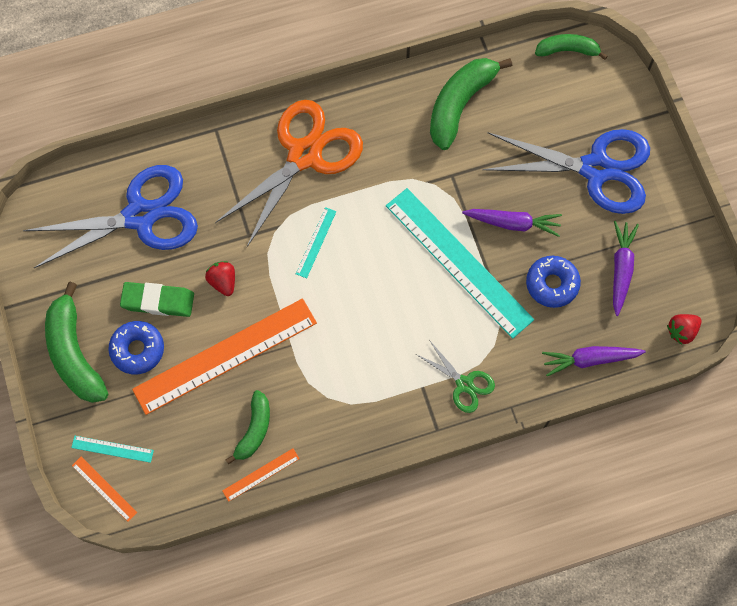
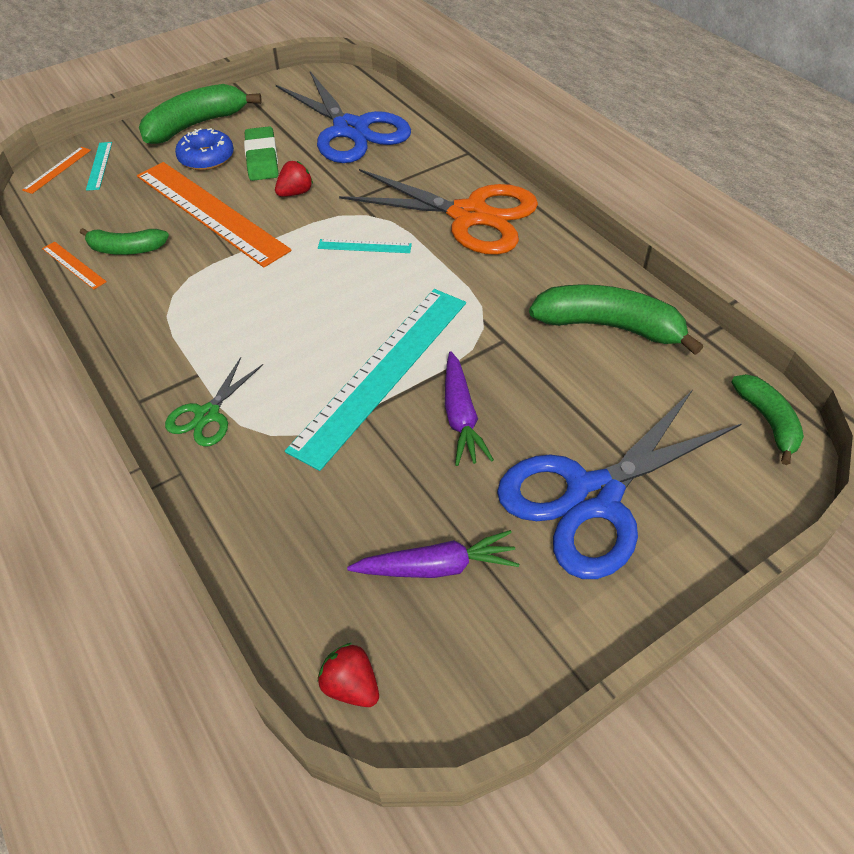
camera: 75 degrees right, 20 degrees down
blue scissors [482,129,650,214] -> blue scissors turned 60 degrees clockwise [497,390,742,579]
blue donut [526,256,581,308] -> none
purple carrot [542,346,646,376] -> none

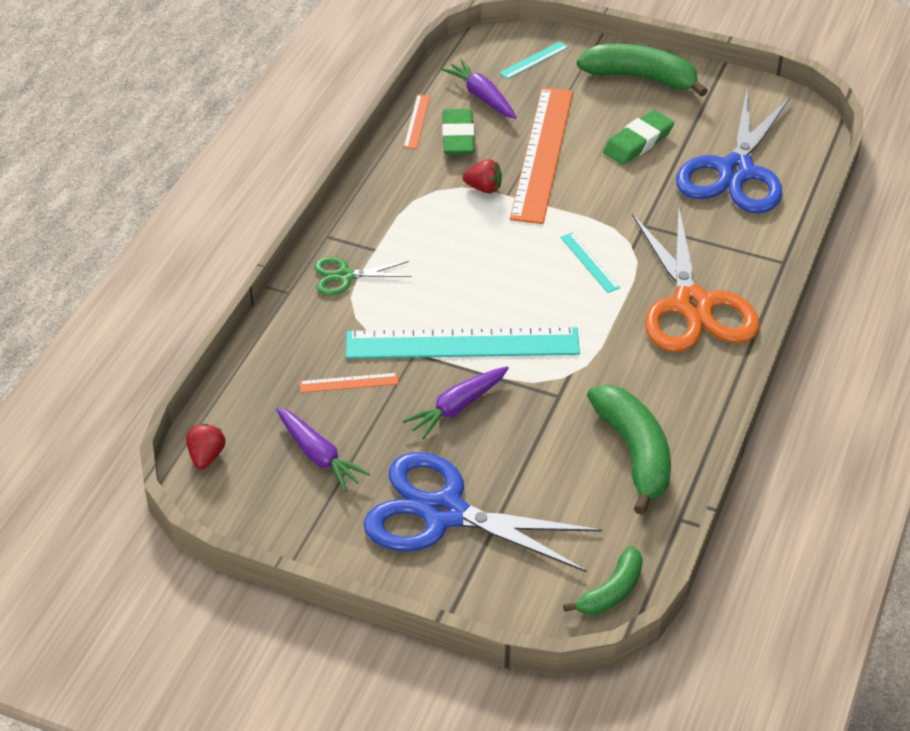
camera: 55 degrees right, 5 degrees down
orange ruler [22,147,91,194] -> orange ruler moved to [299,373,399,393]
green banana [80,228,169,255] -> green eraser [442,109,475,155]
blue donut [175,128,234,170] -> none
red strawberry [275,161,313,197] -> red strawberry moved to [463,159,502,194]
none -> purple carrot [441,59,517,119]

